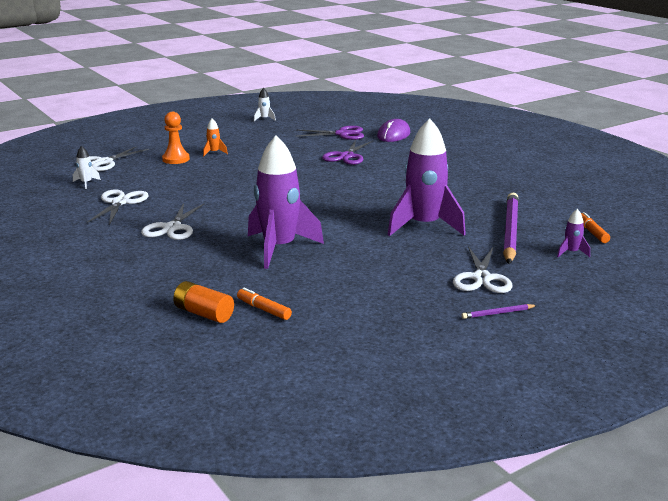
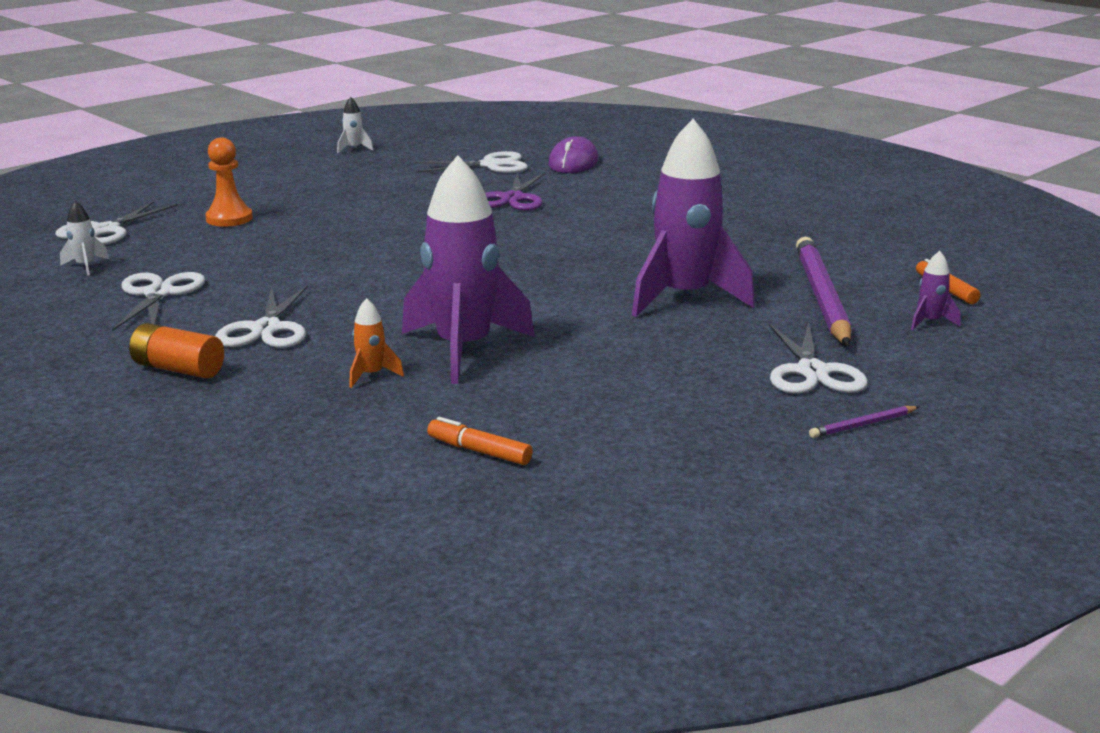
camera: 10 degrees left, 0 degrees up
orange battery [173,281,234,323] -> orange battery moved to [129,323,224,379]
orange rocket [203,118,228,156] -> orange rocket moved to [349,298,404,388]
purple scissors [296,126,364,140] -> white scissors [414,151,528,173]

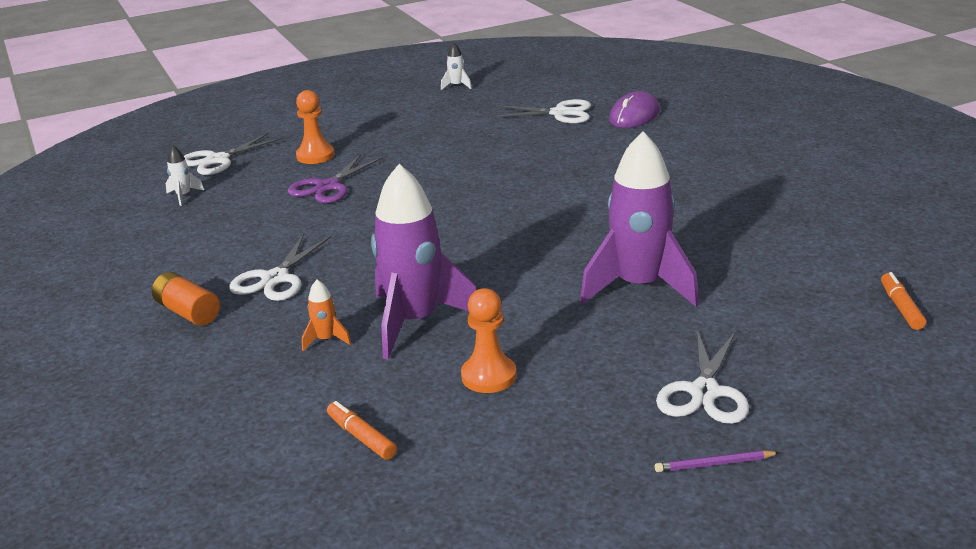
camera: 20 degrees right, 5 degrees up
white scissors [112,272,205,331] -> none
purple scissors [485,173,545,211] -> purple scissors moved to [288,154,383,203]
purple pencil [796,237,851,346] -> none
purple rocket [911,251,961,330] -> none
none -> orange pawn [461,288,517,393]

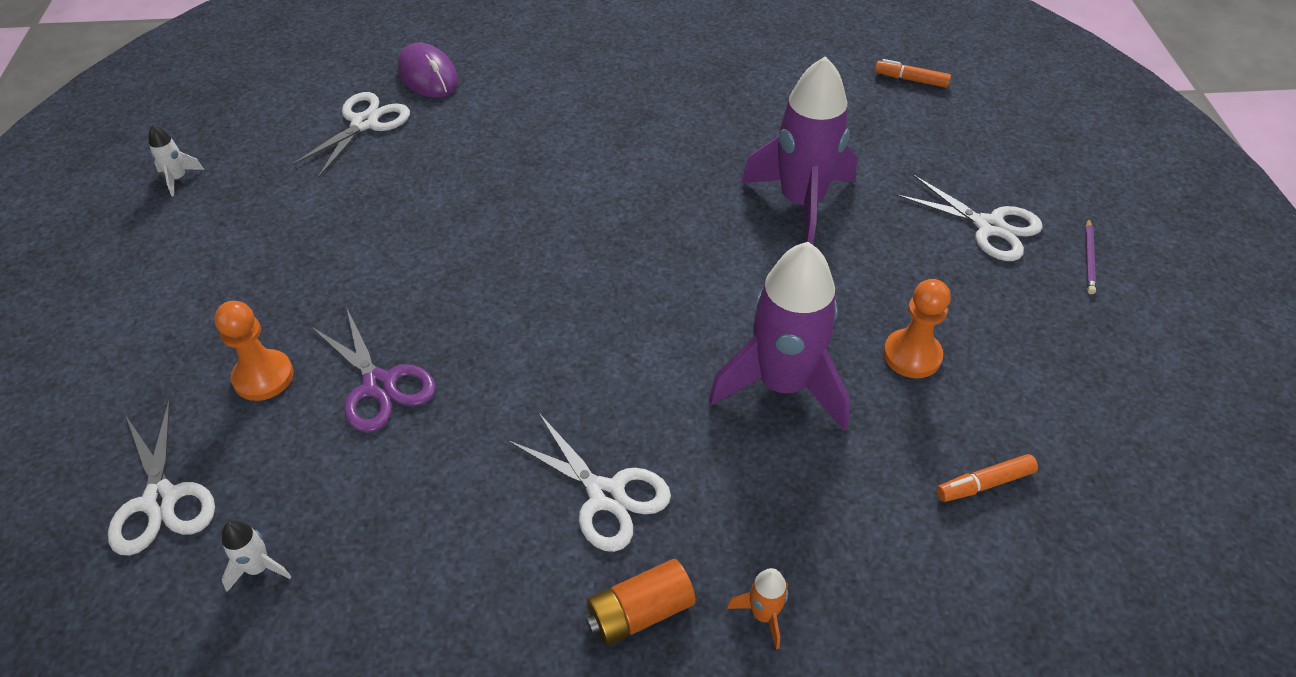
camera: 70 degrees left, 20 degrees up
orange rocket [302,280,351,351] -> orange rocket moved to [727,568,788,650]

